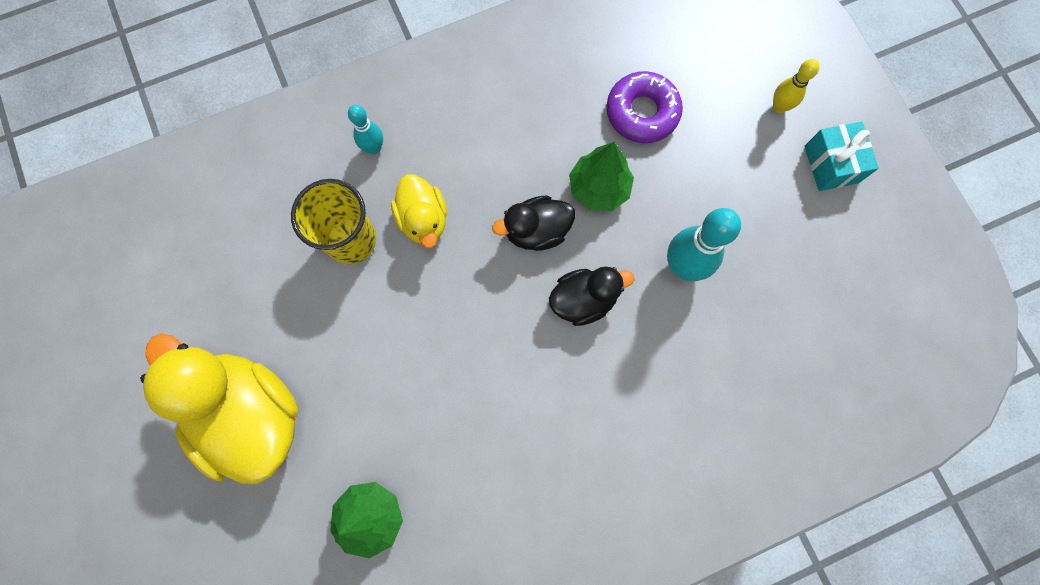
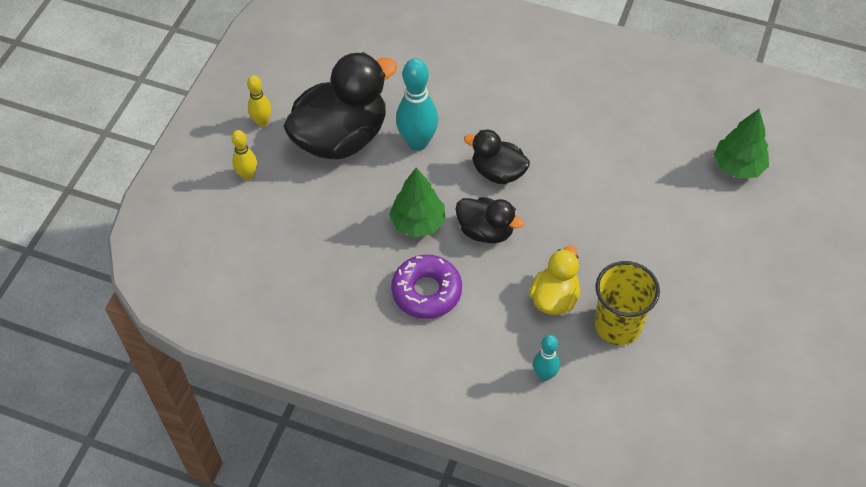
camera: 135 degrees left, 20 degrees down
yellow duck [140,333,298,484] -> none
purple donut [606,71,683,143] -> purple donut moved to [391,255,462,319]
turquoise gift [804,121,879,191] -> yellow bowling pin [247,75,272,127]
none -> black duck [283,52,398,160]

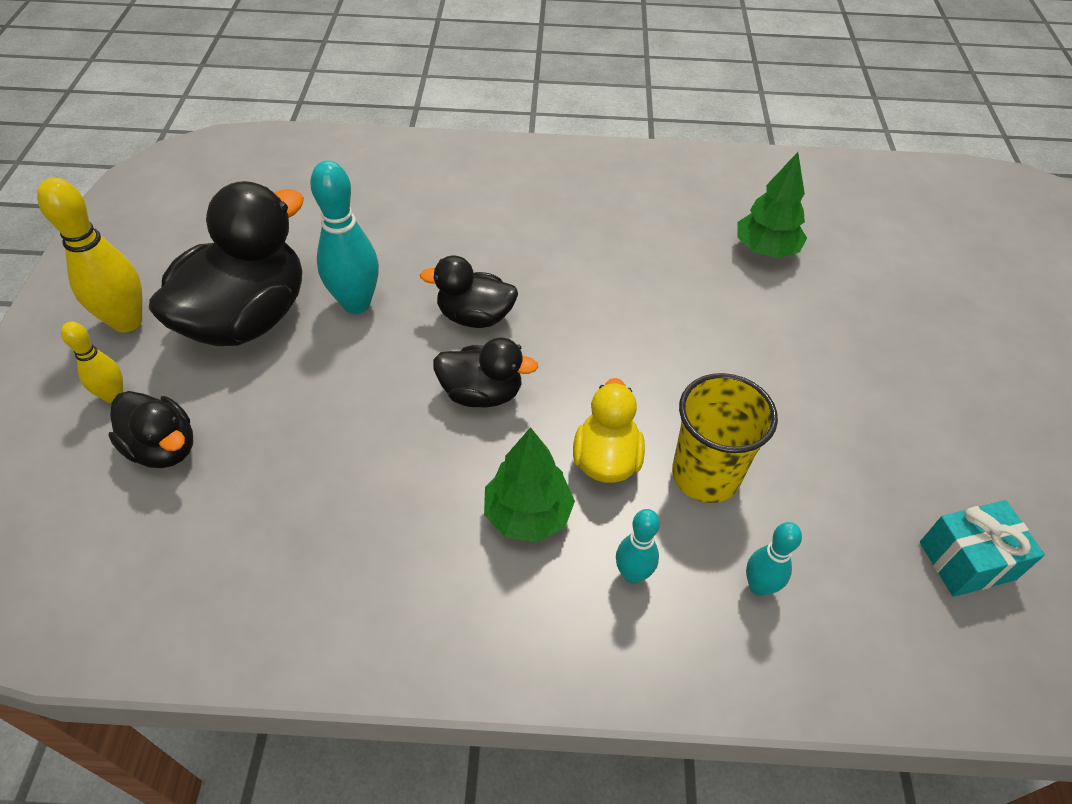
camera: 20 degrees left, 5 degrees down
yellow bowling pin [247,75,272,127] -> yellow bowling pin [37,178,142,333], size x1.75
green tree [389,168,445,238] -> green tree moved to [484,427,575,542]
purple donut [391,255,462,319] -> none
none -> black duck [108,391,193,468]
none -> turquoise bowling pin [746,522,802,596]
none -> turquoise gift [920,500,1045,597]

